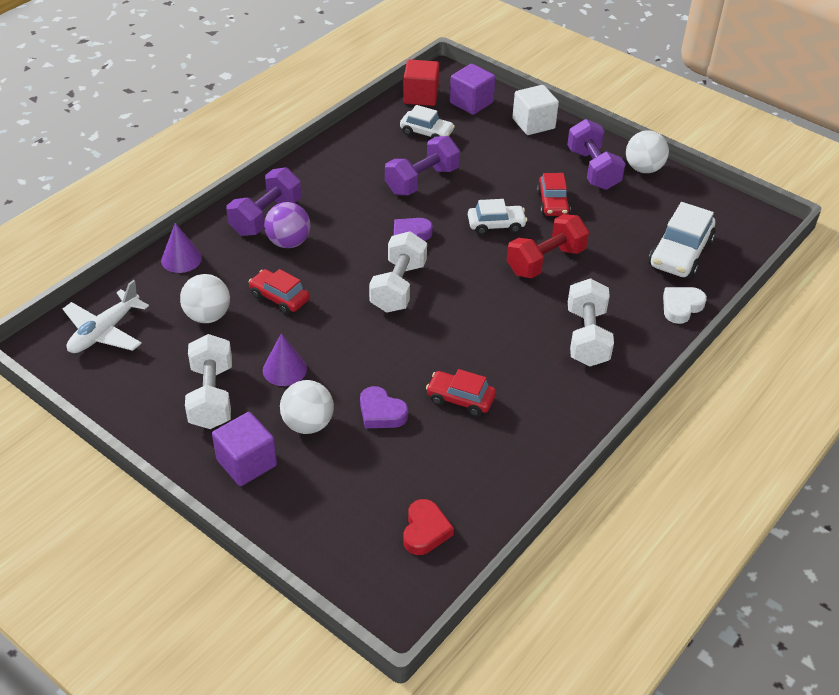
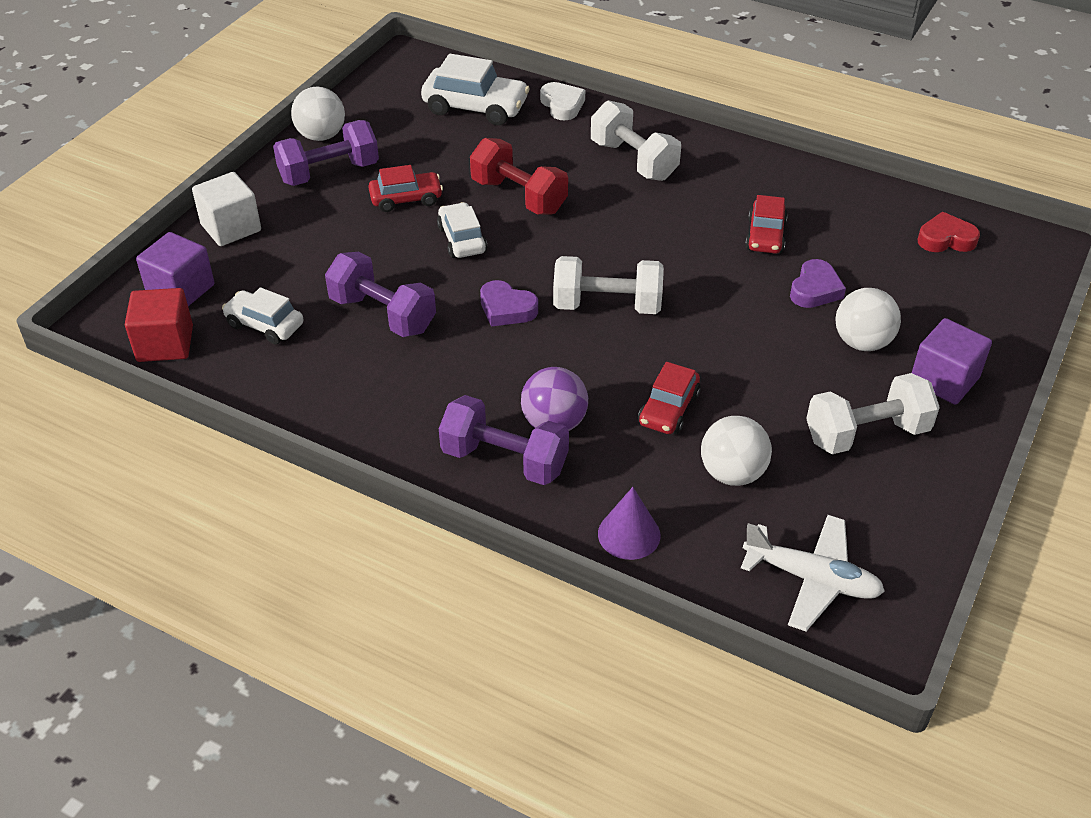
camera: 100 degrees left, 0 degrees up
purple cone [263,333,307,386] -> none
white car [400,105,455,139] -> white car turned 75 degrees counterclockwise [222,287,304,345]
white dumbbell [568,278,614,366] -> white dumbbell turned 60 degrees clockwise [591,100,681,181]
white heart [663,287,707,324] -> white heart turned 150 degrees counterclockwise [540,82,585,121]

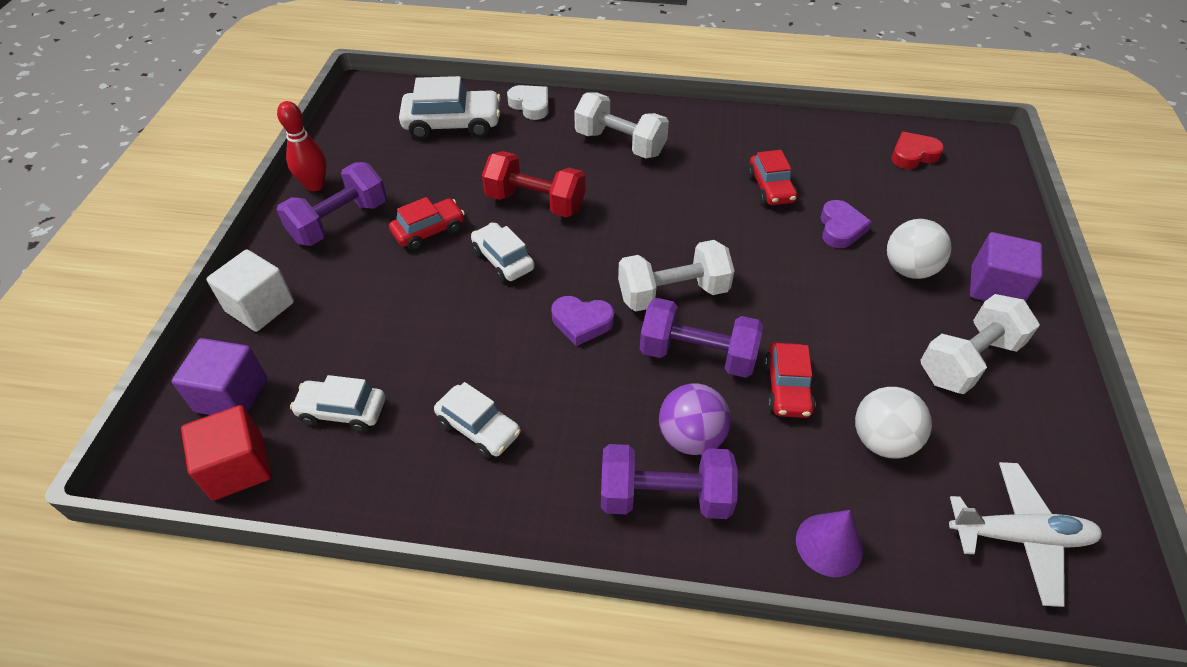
camera: 20 degrees left, 5 degrees up
white ball [291,87,345,141] -> red bowling pin [277,101,327,191]
purple dumbbell [325,252,436,337] -> purple dumbbell moved to [640,298,763,378]
none -> white car [434,382,521,458]

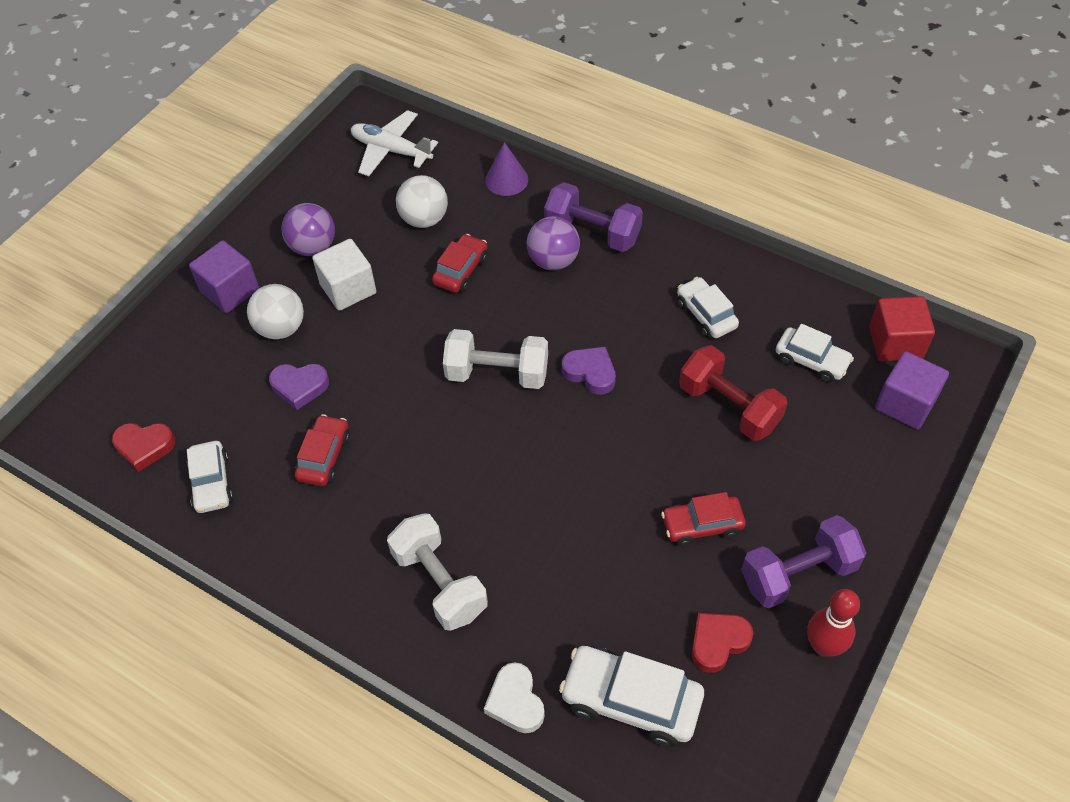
camera: 155 degrees left, 5 degrees up
white cube [206,249,294,332] -> white cube moved to [312,239,376,311]
white car [471,222,535,282] -> white car moved to [187,441,233,513]
red dumbbell [482,151,585,218] -> red dumbbell moved to [679,345,787,441]
purple dumbbell [640,298,763,378] -> none
purple heart [820,200,872,248] -> purple heart turned 120 degrees counterclockwise [269,364,329,410]
white dumbbell [920,294,1040,394] -> purple ball [282,203,335,256]
none -> red heart [692,613,753,673]

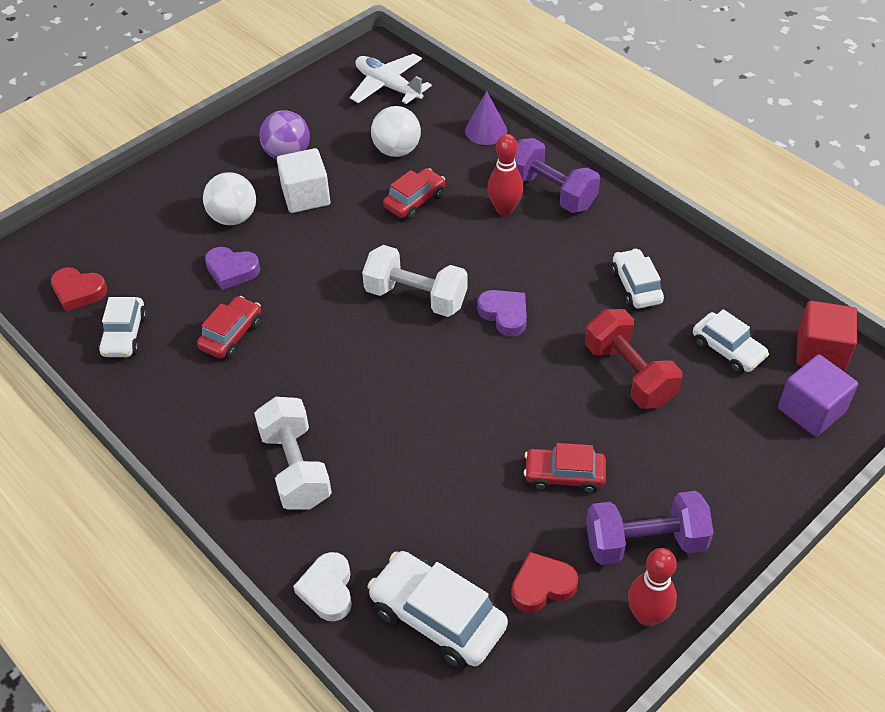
camera: 15 degrees right, 5 degrees down
purple cube [189,240,259,313] -> none
purple ball [527,216,580,270] -> red bowling pin [487,134,524,216]

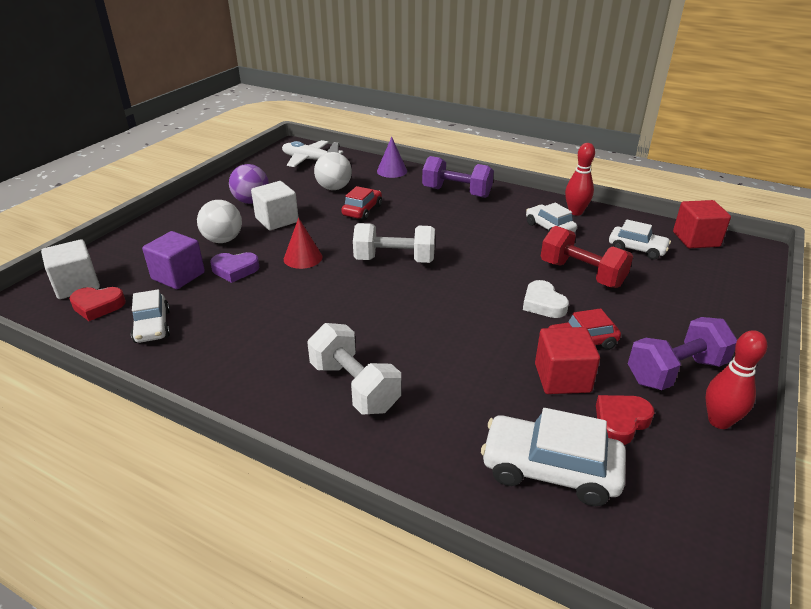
camera: 20 degrees left, 15 degrees down
red car [197,296,261,359] -> none
white heart [293,552,352,621] -> white heart moved to [523,280,569,318]
purple heart [477,290,527,337] -> none
red bowling pin [487,134,524,216] -> red bowling pin moved to [565,143,595,216]
purple cube [778,354,858,437] -> purple cube moved to [142,231,205,289]
none -> white cube [41,239,100,299]
none -> red cone [284,218,323,269]
none -> red cube [535,327,600,394]

